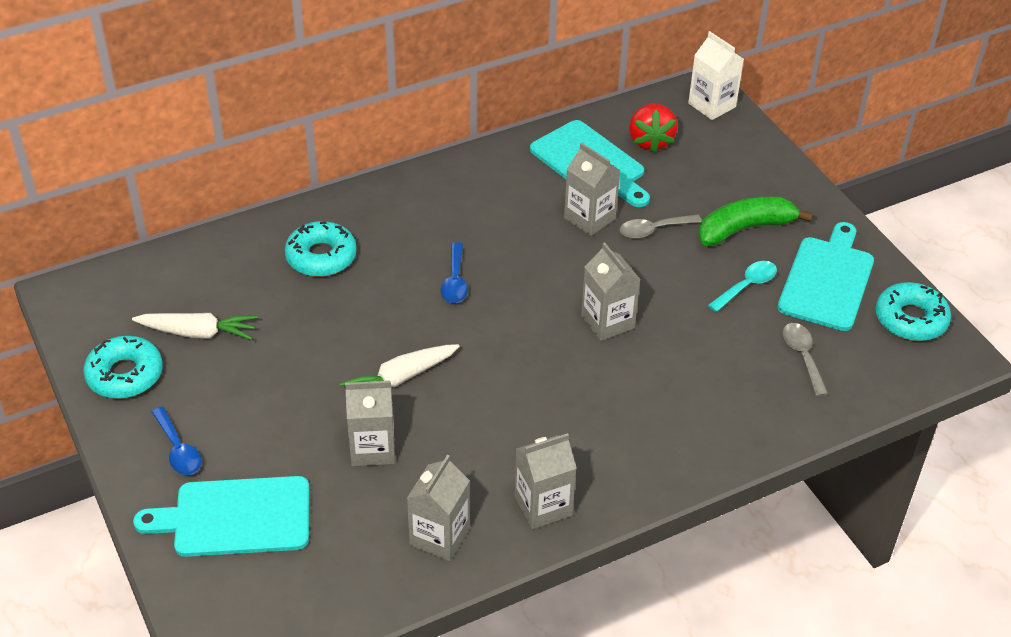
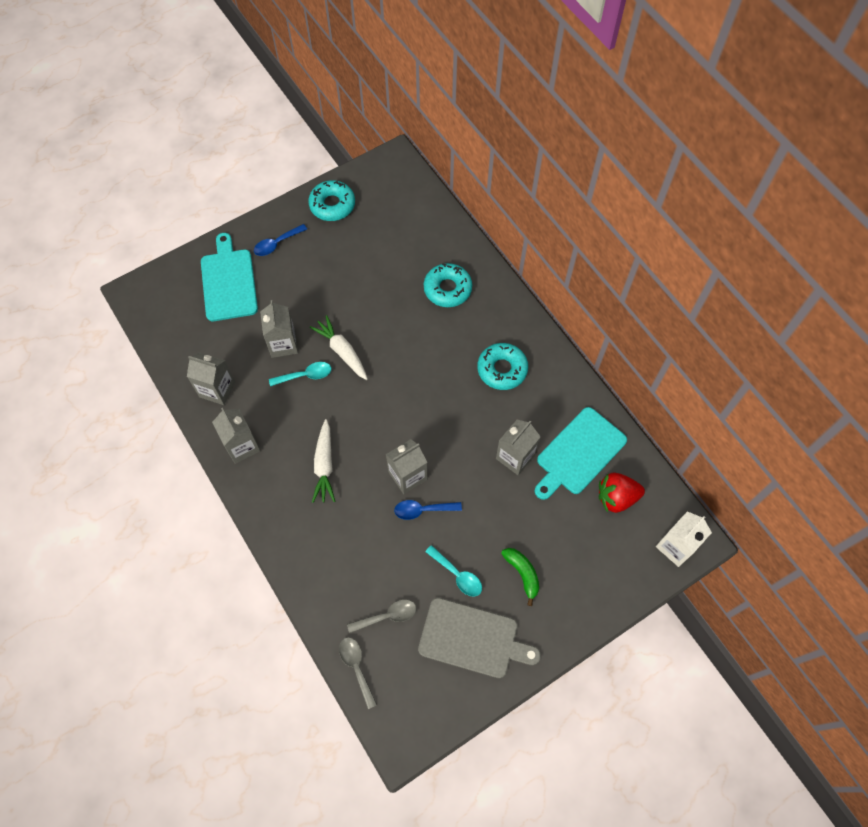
camera: 85 degrees right, 20 degrees up
white carrot [132,313,258,340] -> white carrot moved to [312,419,335,503]
blue spoon [441,242,468,304] -> blue spoon moved to [394,500,462,520]
grey spoon [619,215,702,239] -> grey spoon moved to [339,637,377,709]
green banana [698,196,813,246] -> green banana [501,548,539,606], size x0.63
turquoise cutting board [778,222,874,331] -> grey cutting board [418,598,541,678]
turquoise donut [876,282,951,341] -> turquoise donut moved to [477,343,528,390]
none -> turquoise spoon [269,362,331,386]

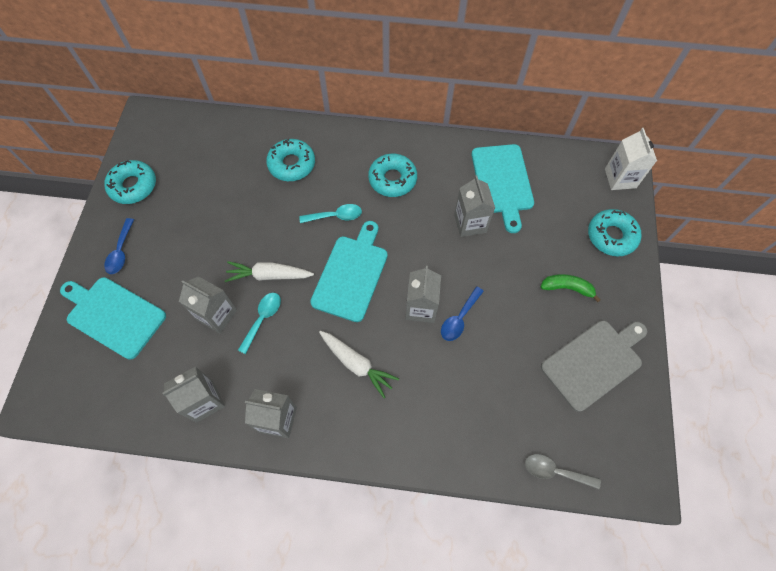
camera: 50 degrees left, 0 degrees up
grey spoon [347,600,416,633] -> none
turquoise spoon [425,545,482,597] -> turquoise spoon moved to [299,204,362,223]
red strawberry [599,473,645,513] -> none
none -> turquoise cutting board [310,221,388,322]
none -> turquoise donut [588,209,642,256]

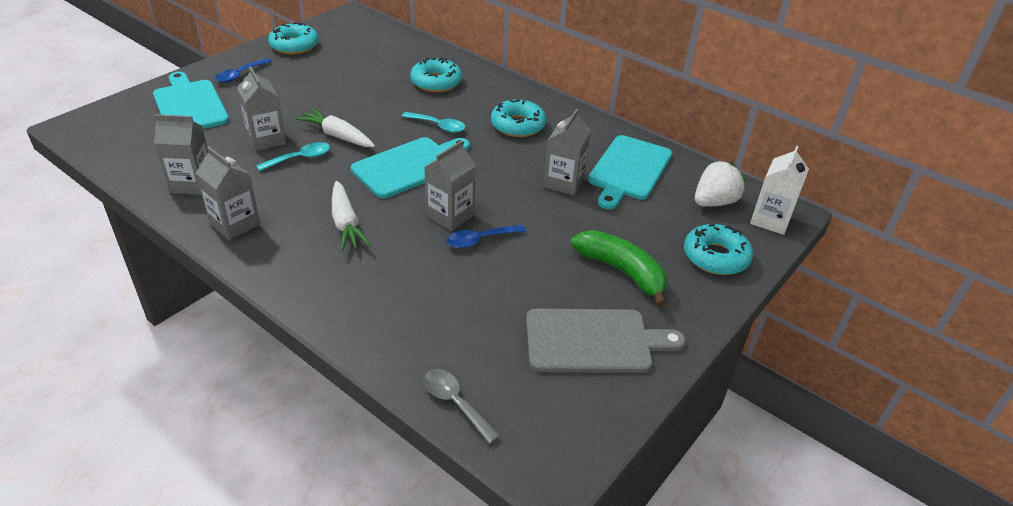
camera: 30 degrees right, 25 degrees down
green banana [541,274,601,302] -> green banana [571,230,667,307], size x1.58
none -> white strawberry [695,161,746,207]

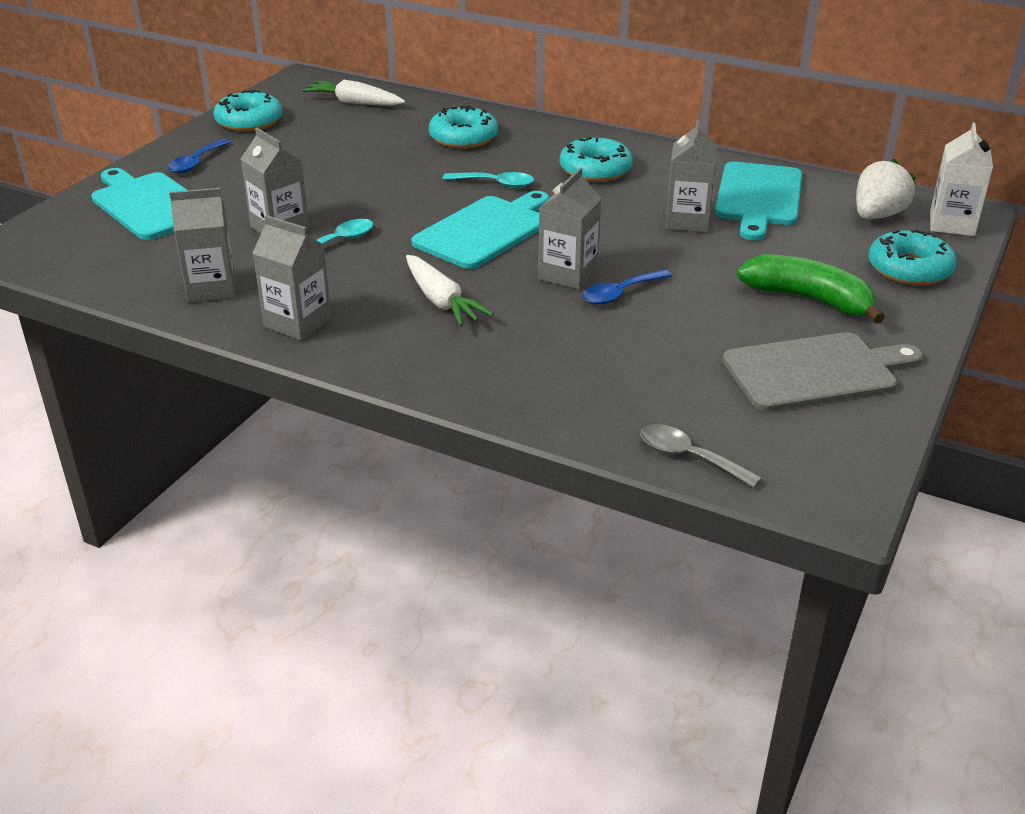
camera: 10 degrees left, 5 degrees down
white carrot [295,108,375,147] -> white carrot moved to [302,79,405,105]

